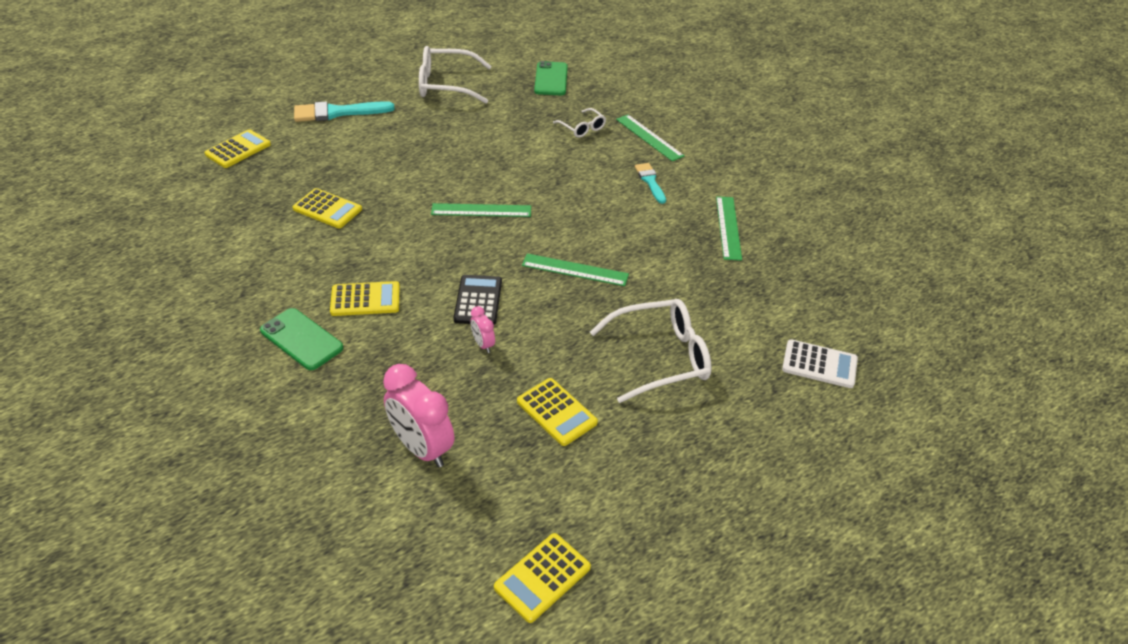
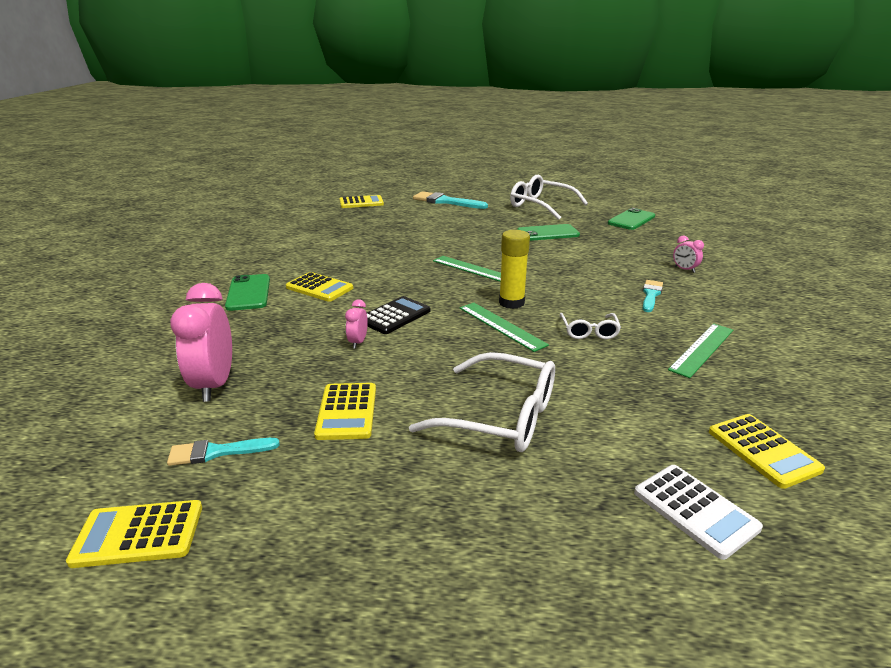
camera: 40 degrees right, 15 degrees down
yellow calculator [292,188,362,228] -> yellow calculator moved to [709,414,825,489]
white glasses [553,108,606,138] -> white glasses moved to [560,313,621,339]
green ruler [616,115,684,161] -> pink clock [673,236,704,273]
none -> turquoise brush [167,438,280,466]
none -> yellow glue stick [499,230,530,309]
none -> green phone [517,224,580,241]

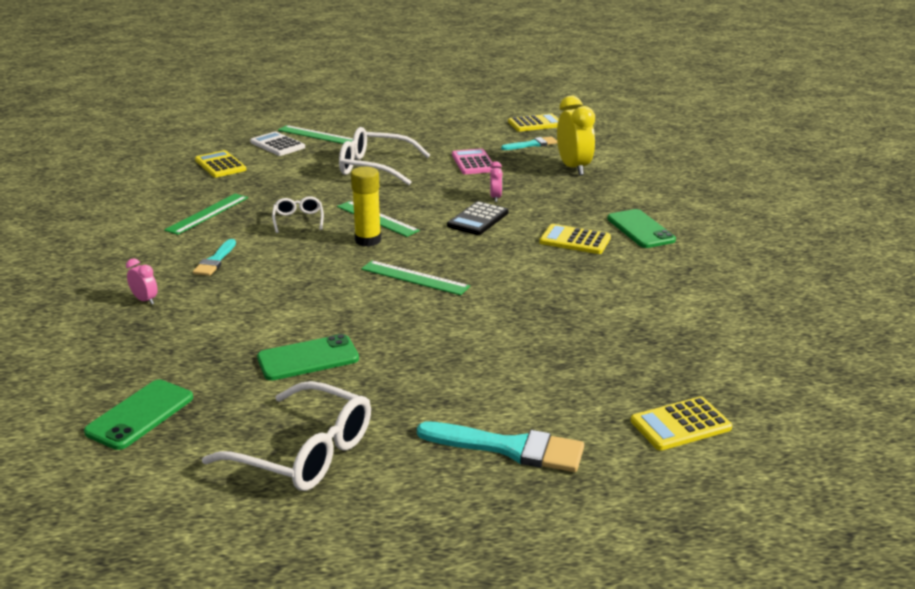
camera: 170 degrees right, 0 degrees up
pink clock [170,283,232,402] -> yellow clock [557,96,595,175]
yellow calculator [314,383,376,440] -> pink calculator [452,148,493,174]
none -> green ruler [278,125,353,144]

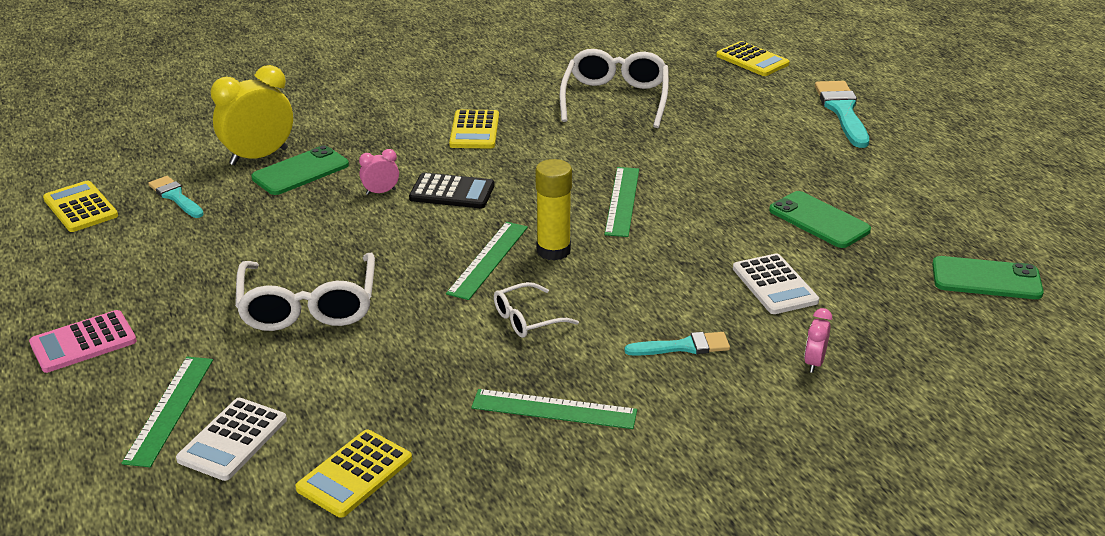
camera: 110 degrees left, 5 degrees up
white glasses [202,381,371,491] -> white glasses moved to [559,49,669,128]
pink calculator [452,148,493,174] -> pink calculator moved to [29,310,137,373]
green phone [607,209,676,248] -> green phone moved to [252,145,349,195]
none -> white calculator [733,253,819,314]

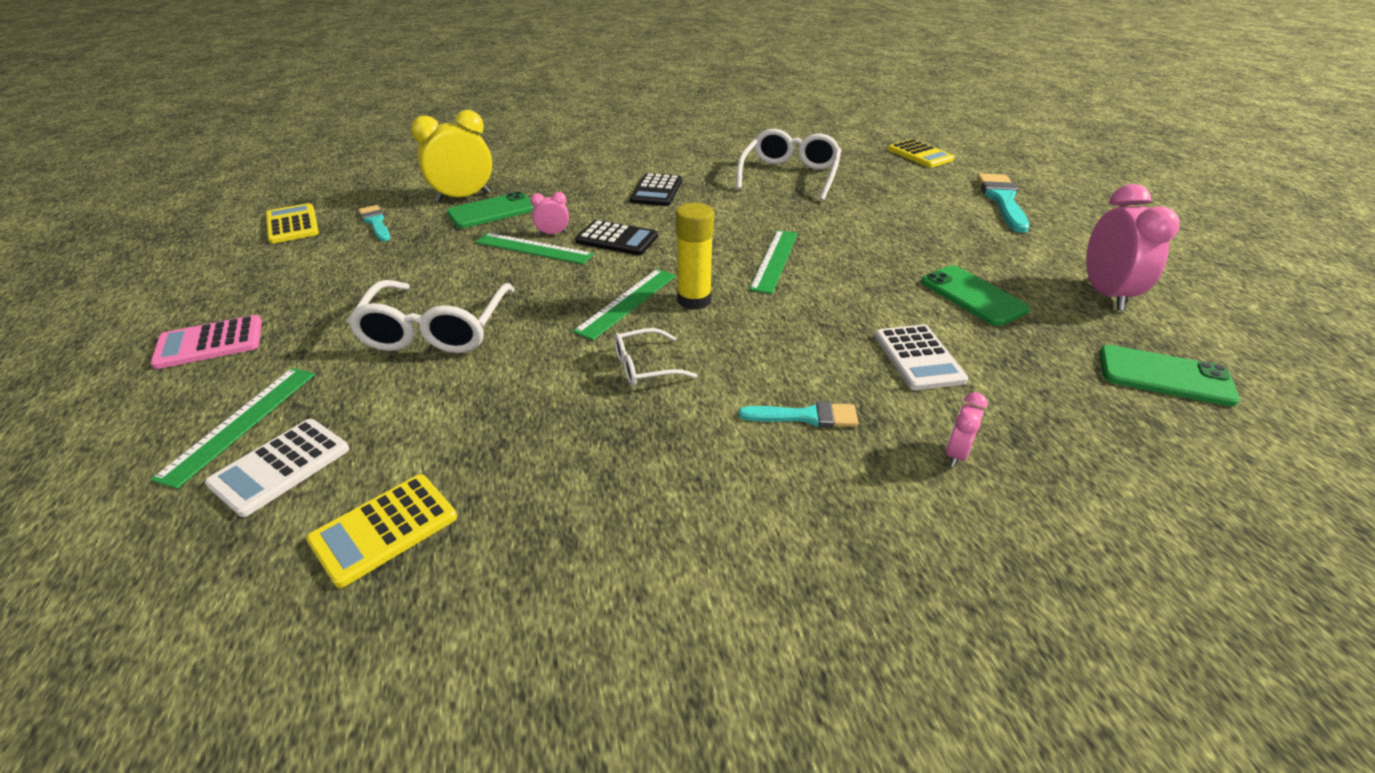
camera: 10 degrees right, 5 degrees up
yellow calculator [449,109,499,149] -> black calculator [630,173,682,206]
green ruler [471,389,637,429] -> green ruler moved to [476,233,594,264]
none -> pink clock [1086,184,1179,311]

